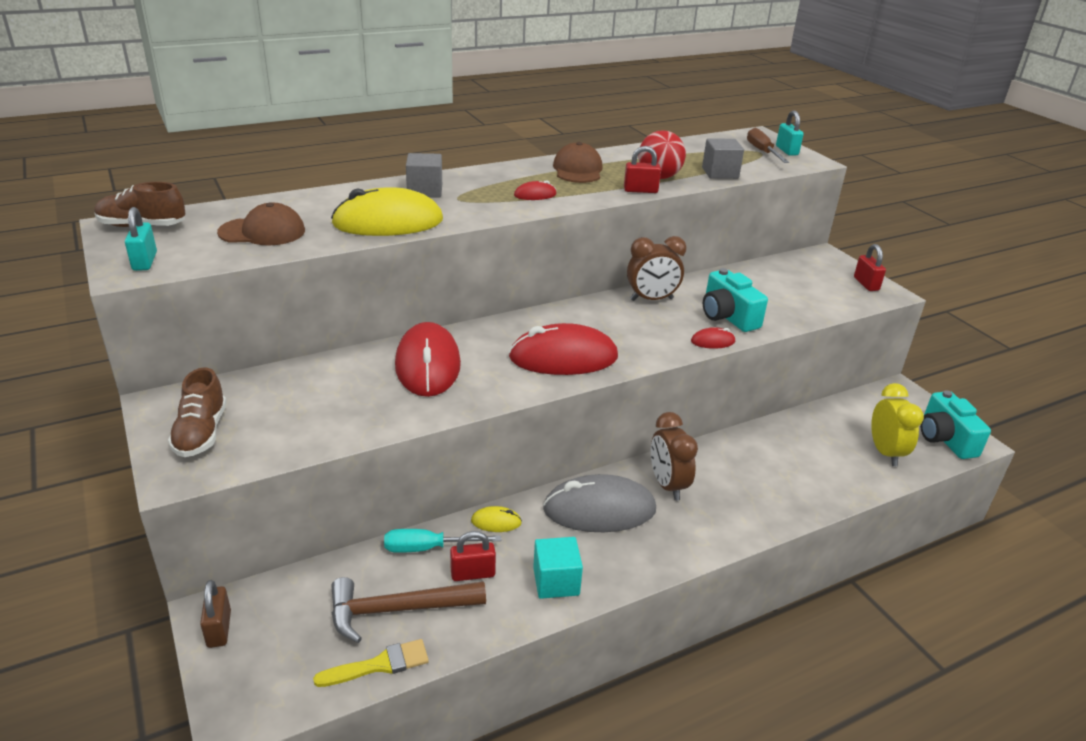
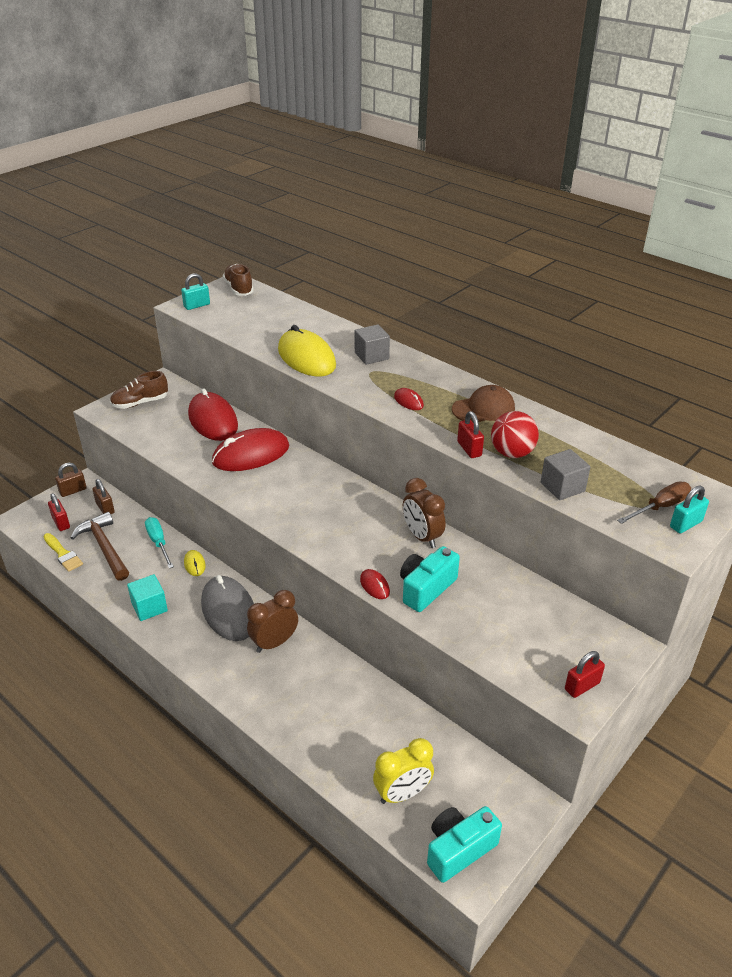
camera: 70 degrees right, 5 degrees up
brown cap [217,202,305,245] -> none
red padlock [450,531,496,581] -> red padlock moved to [48,493,70,531]
red mouse [509,323,618,375] -> red mouse moved to [188,388,238,441]
none -> brown padlock [92,479,115,514]

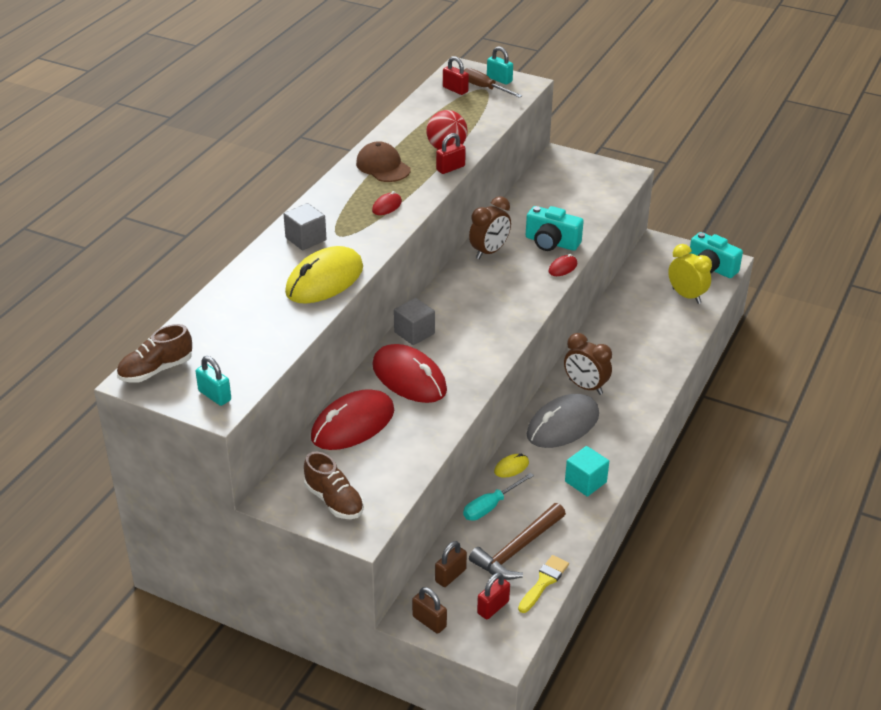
camera: 105 degrees left, 0 degrees up
grey cube [541,449,590,500] -> grey cube moved to [394,298,435,345]
red padlock [565,651,605,698] -> red padlock moved to [443,56,469,95]

